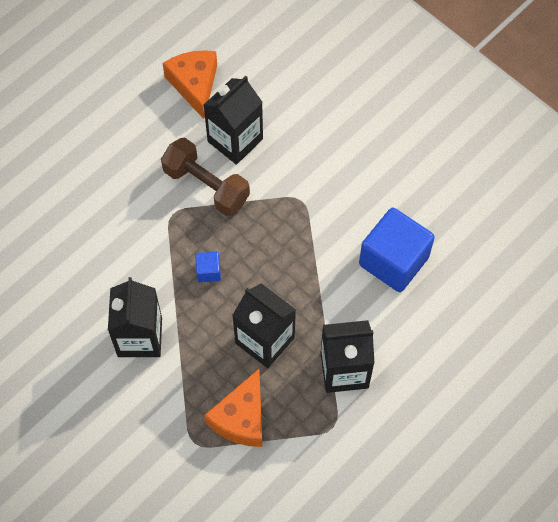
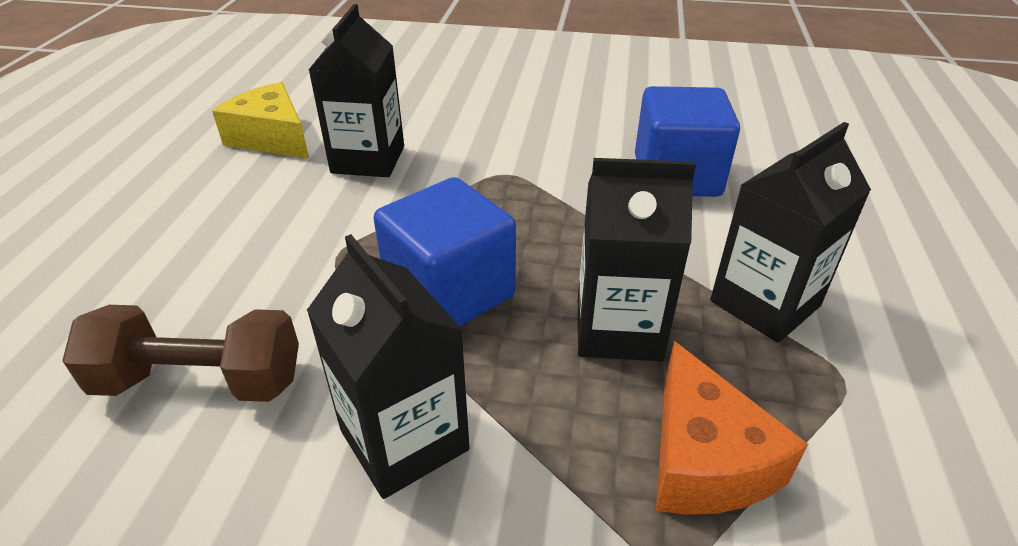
camera: 35 degrees left, 25 degrees down
brown dumbbell [161,138,250,216] -> brown dumbbell moved to [62,305,299,402]
orange cheese [162,50,217,119] -> yellow cheese [212,82,309,159]
blue cube [195,252,221,282] -> blue cube [373,177,516,327], size x2.30

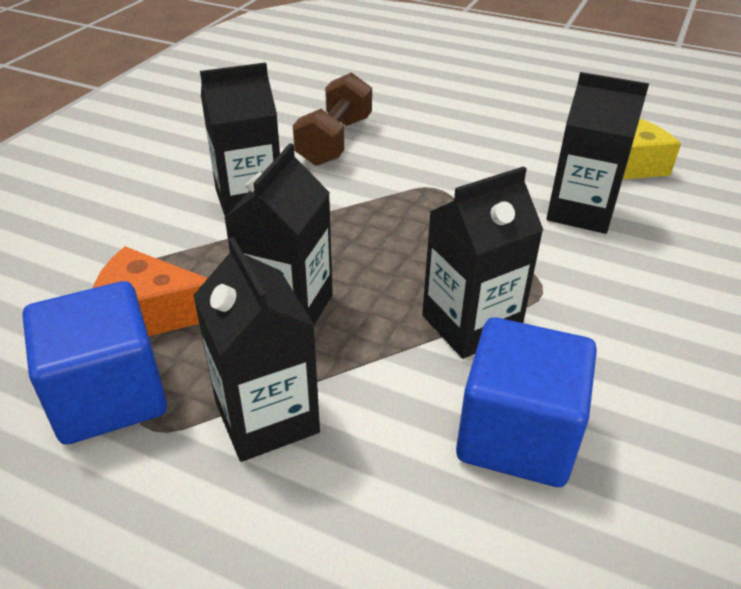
camera: 105 degrees right, 0 degrees up
blue cube [373,177,516,327] -> blue cube moved to [23,281,167,445]
none -> black carton [422,166,543,359]

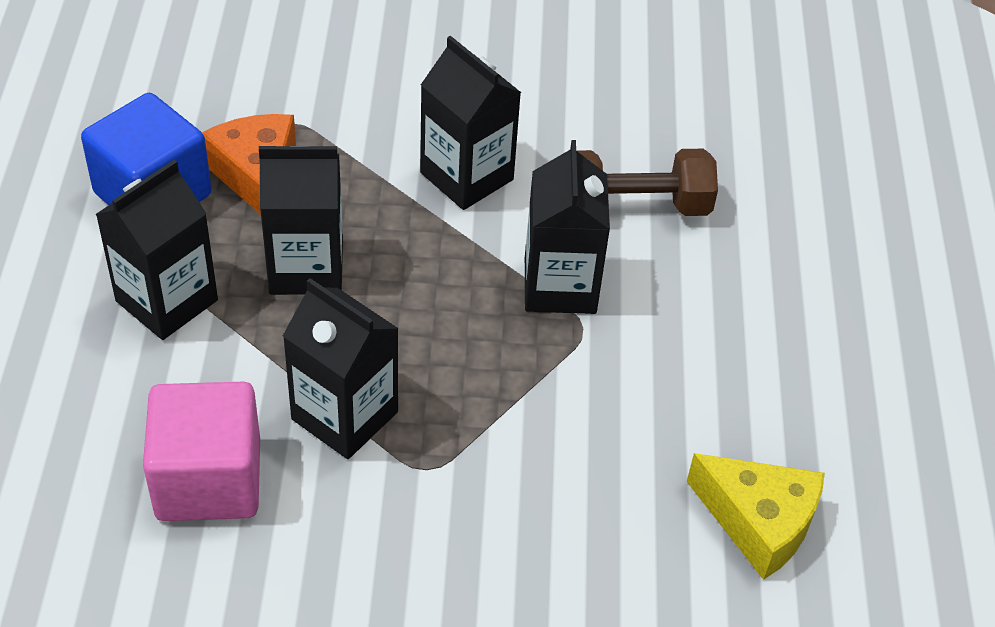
camera: 65 degrees right, 10 degrees up
blue cube [456,317,597,487] -> pink cube [143,382,260,521]
black carton [546,72,649,234] -> black carton moved to [525,140,610,314]

